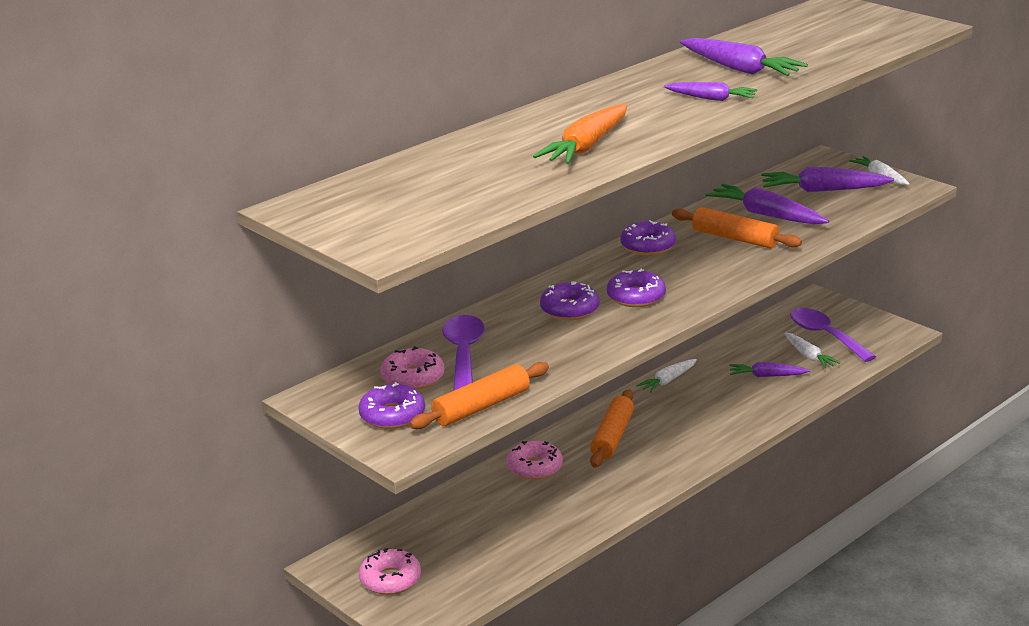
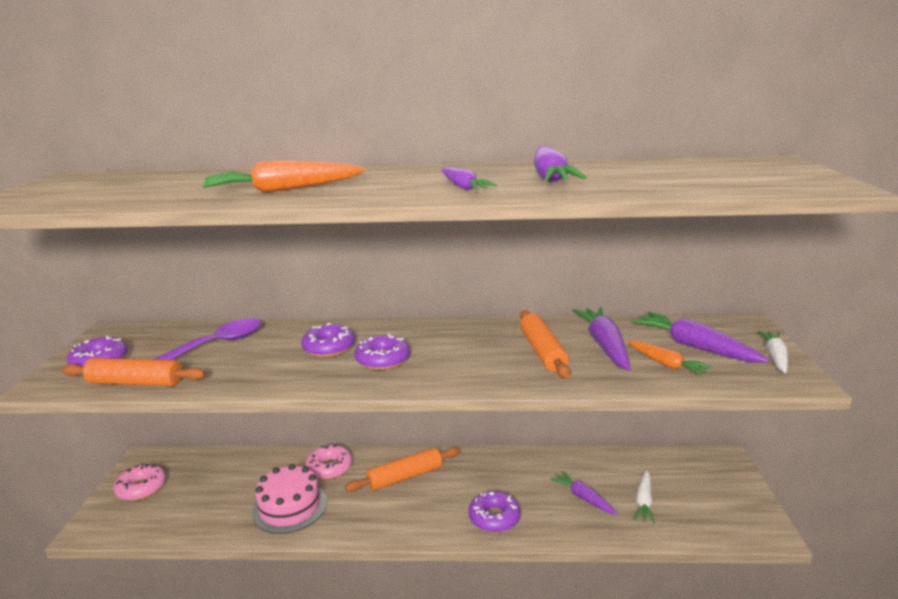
camera: 45 degrees right, 5 degrees down
pink donut [380,346,444,390] -> none
purple donut [620,220,676,255] -> purple donut moved to [468,491,521,533]
white carrot [636,359,697,393] -> none
purple spoon [790,308,876,362] -> none
none -> pink cake [252,464,327,534]
none -> orange carrot [627,341,712,376]

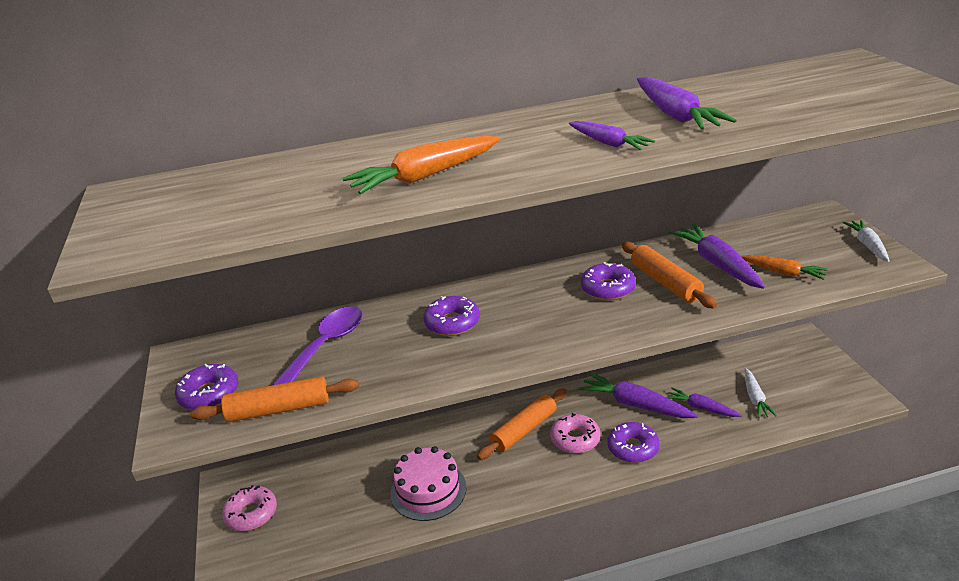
camera: 15 degrees left, 10 degrees up
pink donut [305,444,352,480] -> pink donut moved to [550,413,600,454]
purple donut [354,334,410,370] -> purple donut moved to [581,262,636,301]
purple carrot [631,312,769,363] -> purple carrot moved to [578,373,698,418]

